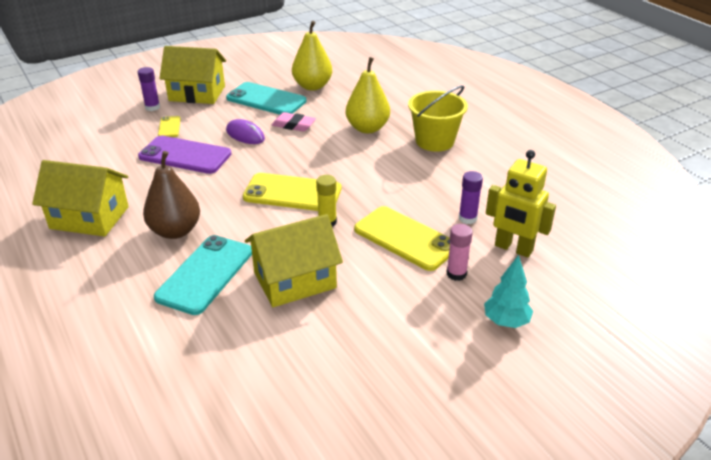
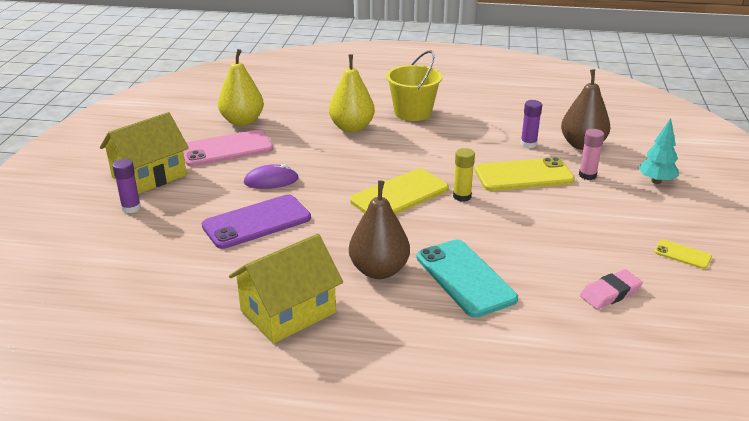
camera: 50 degrees left, 5 degrees down
yellow phone [158,116,181,137] -> yellow phone moved to [654,240,712,269]
turquoise phone [226,82,307,115] -> pink phone [183,130,273,167]
yellow house [245,214,343,307] -> none
pink eraser [272,112,316,132] -> pink eraser moved to [580,269,643,309]
yellow robot [486,150,556,258] -> brown pear [561,69,610,150]

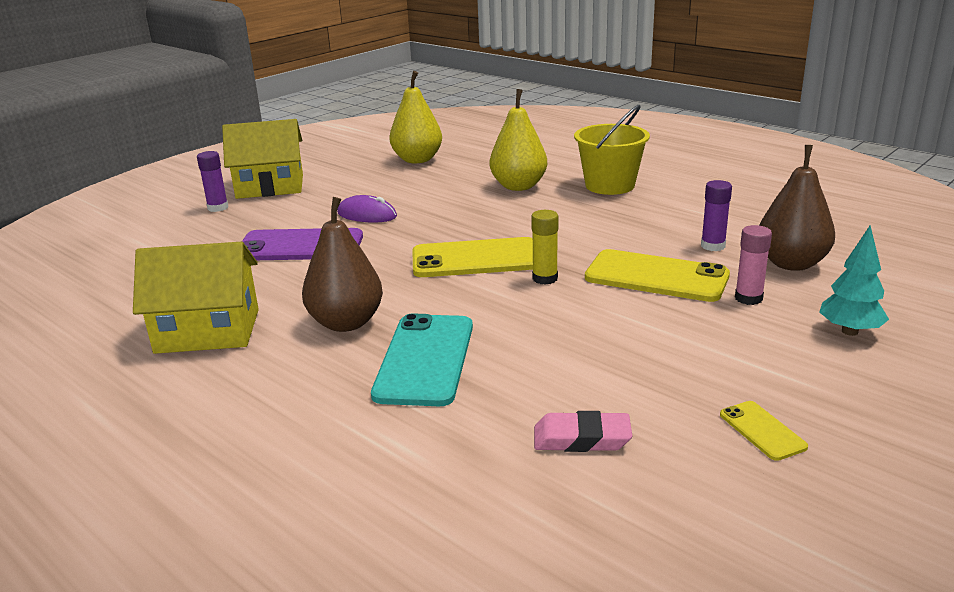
camera: 35 degrees right, 5 degrees down
pink phone [183,130,273,167] -> none

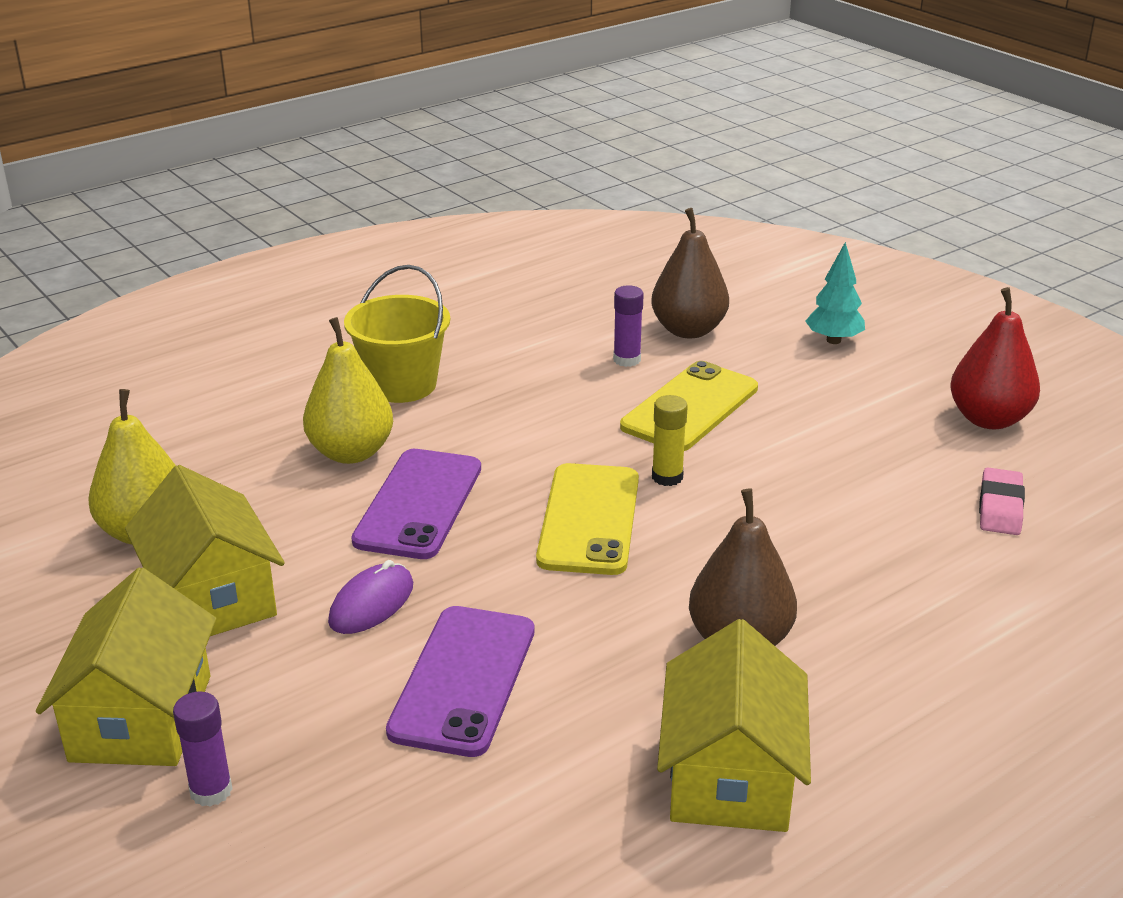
camera: 80 degrees left, 5 degrees up
turquoise phone [371,314,473,406] -> none
yellow phone [720,401,808,461] -> red pear [950,287,1040,429]
pink glue stick [735,225,772,305] -> none
none -> yellow house [125,465,285,636]
none -> purple phone [351,449,481,559]

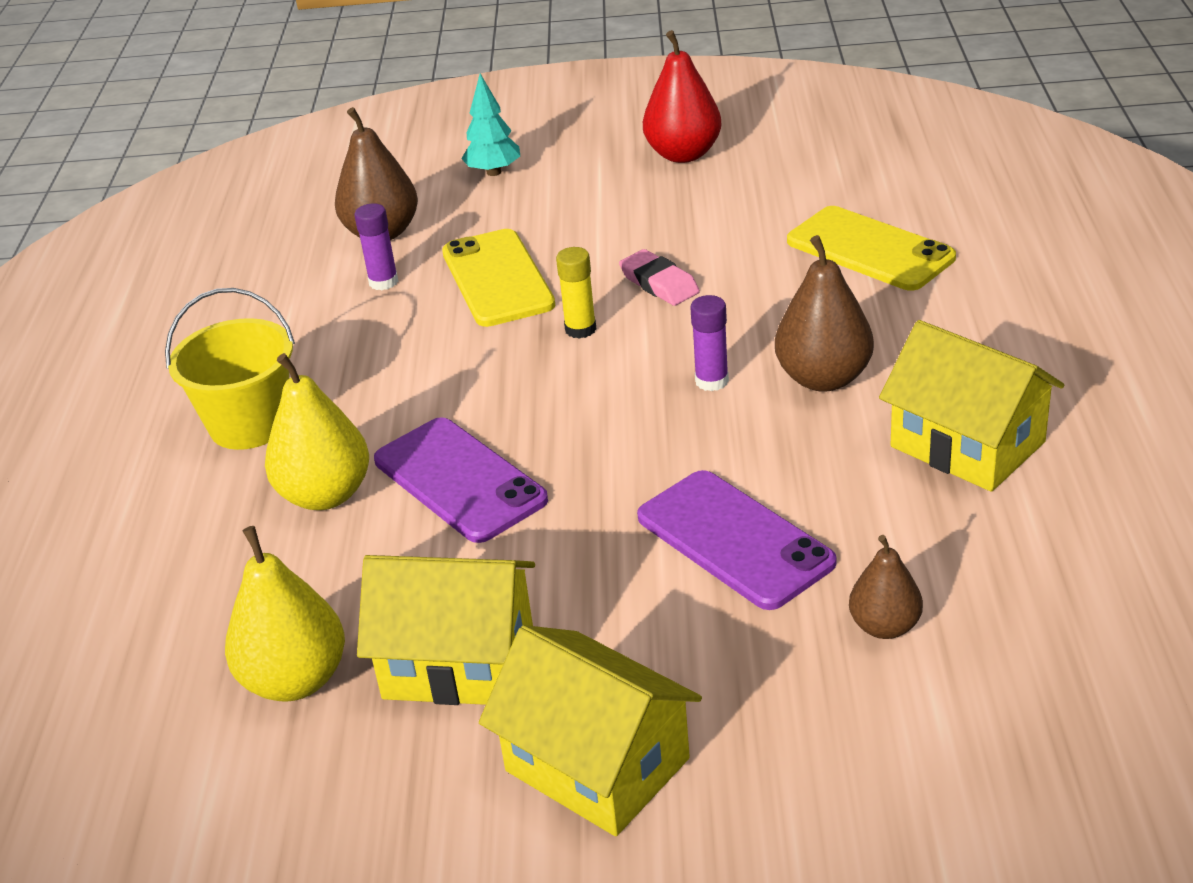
camera: 50 degrees left, 5 degrees up
purple glue stick [173,691,233,807] -> purple glue stick moved to [690,295,729,391]
purple mouse [328,560,413,634] -> none
yellow phone [536,463,639,575] -> yellow phone moved to [787,206,956,291]
pink eraser [979,468,1025,535] -> pink eraser moved to [619,249,700,306]
none -> brown pear [849,535,923,639]

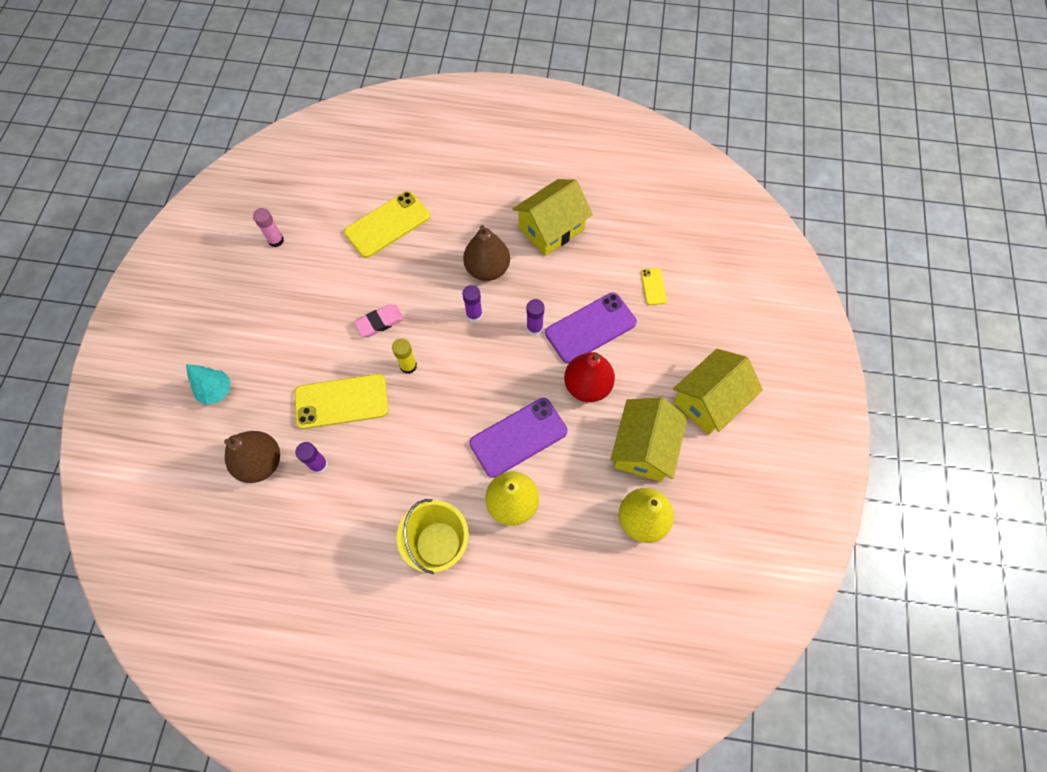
camera: 85 degrees left, 30 degrees up
red pear [643,30,722,163] -> red pear moved to [564,352,615,402]
brown pear [849,535,923,639] -> yellow phone [641,268,667,305]
none -> pink glue stick [253,208,284,247]
none -> purple glue stick [526,299,544,335]

